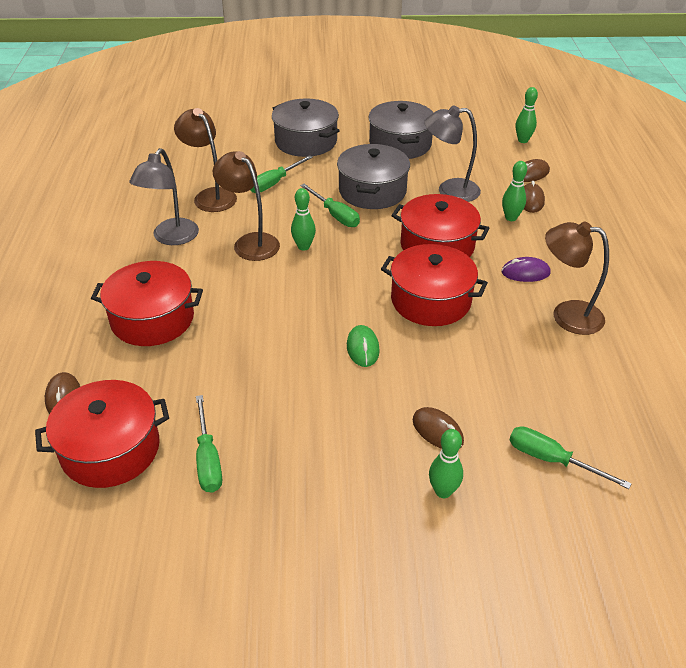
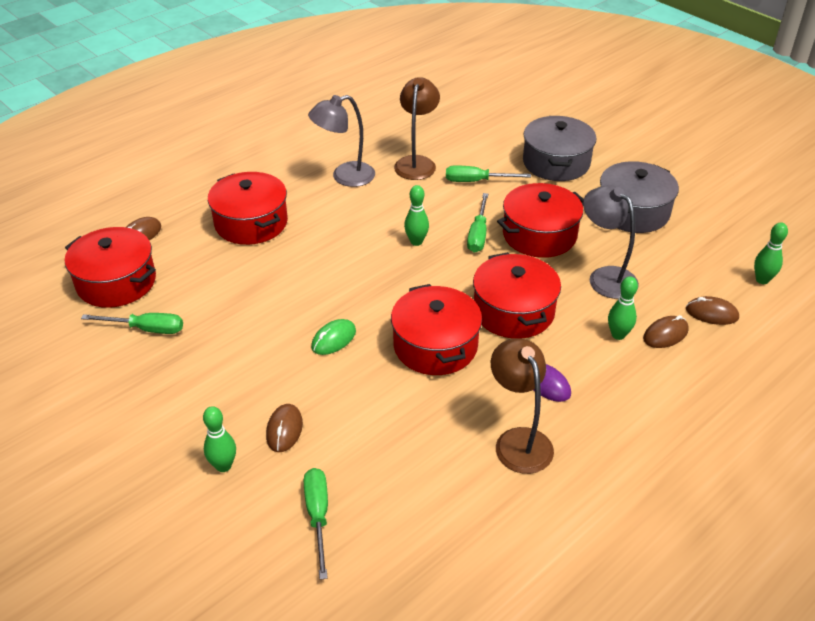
camera: 50 degrees right, 0 degrees up
green screwdriver [196,395,222,493] -> green screwdriver turned 120 degrees counterclockwise [81,313,183,334]
brown lamp [213,151,280,261] -> none
grey pot [337,144,410,209] -> red pot [497,183,584,258]

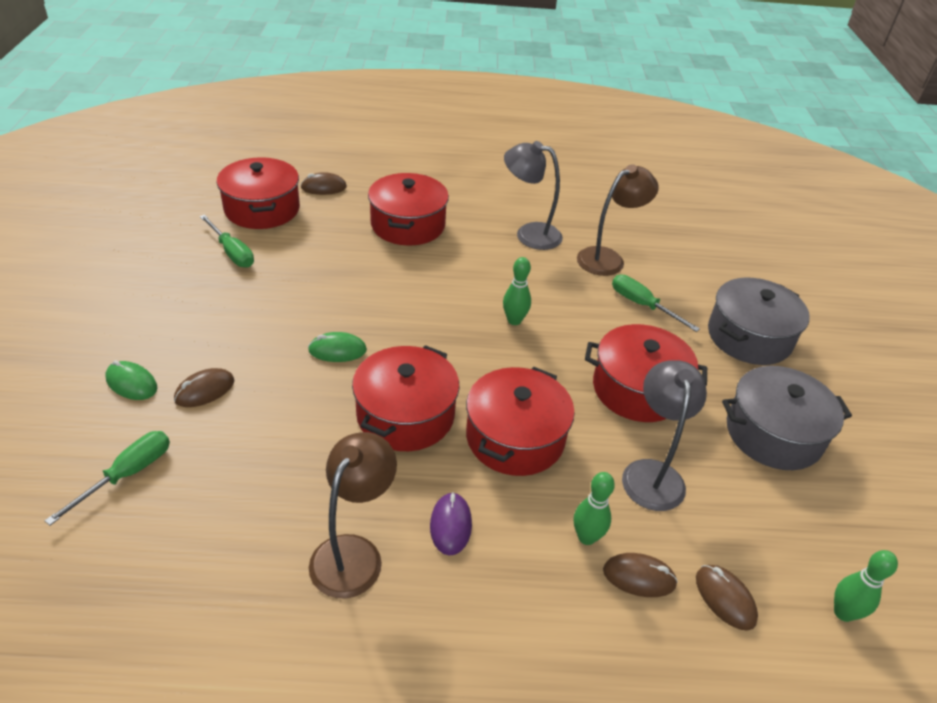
camera: 40 degrees right, 0 degrees up
green bowling pin [203,406,236,472] -> green mouse [106,360,157,400]
green screwdriver [467,193,488,253] -> none

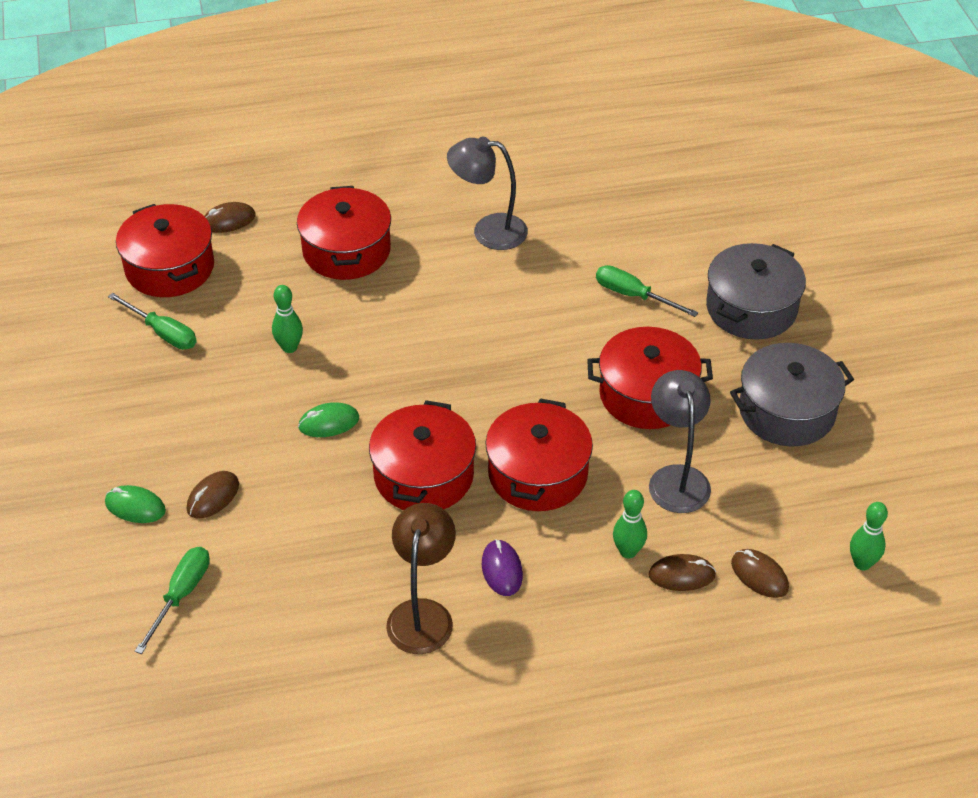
camera: 10 degrees left, 5 degrees up
green bowling pin [503,257,531,325] -> green bowling pin moved to [272,285,303,353]
brown lamp [577,164,659,276] -> none

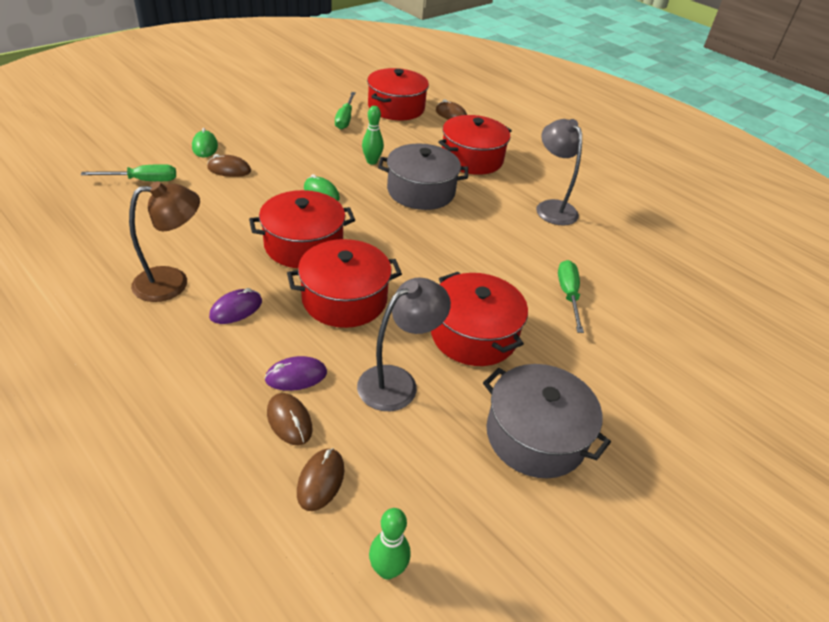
camera: 55 degrees right, 5 degrees down
green bowling pin [613,490,647,558] -> purple mouse [264,356,327,391]
grey pot [706,243,806,340] -> grey pot moved to [378,143,468,210]

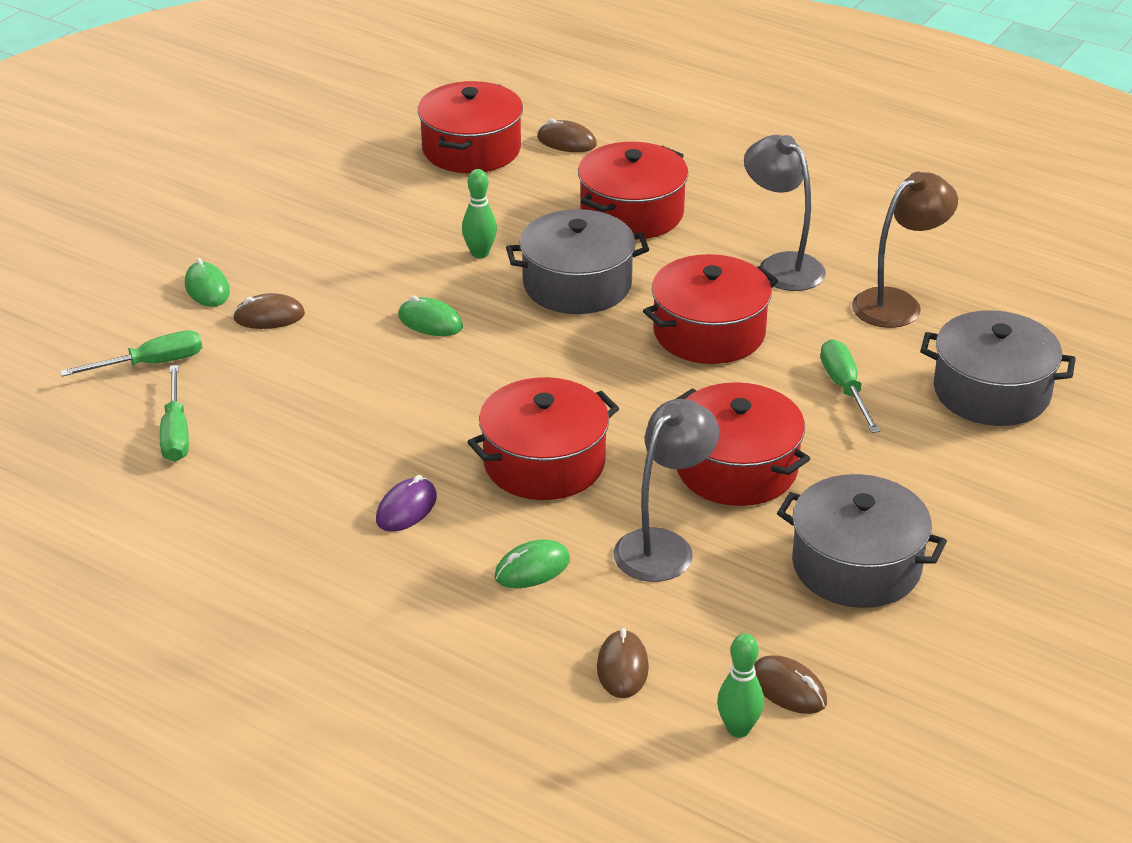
camera: 10 degrees left, 5 degrees down
brown lamp [129,181,200,302] -> brown lamp moved to [852,172,958,328]
red pot [249,190,355,268] -> red pot moved to [643,254,778,364]
purple mouse [264,356,327,391] -> green mouse [495,539,570,588]
brown mouse [267,393,312,445] -> brown mouse moved to [754,655,827,714]
green screwdriver [335,92,356,129] -> green screwdriver moved to [160,365,189,462]
none -> grey pot [920,310,1076,426]

